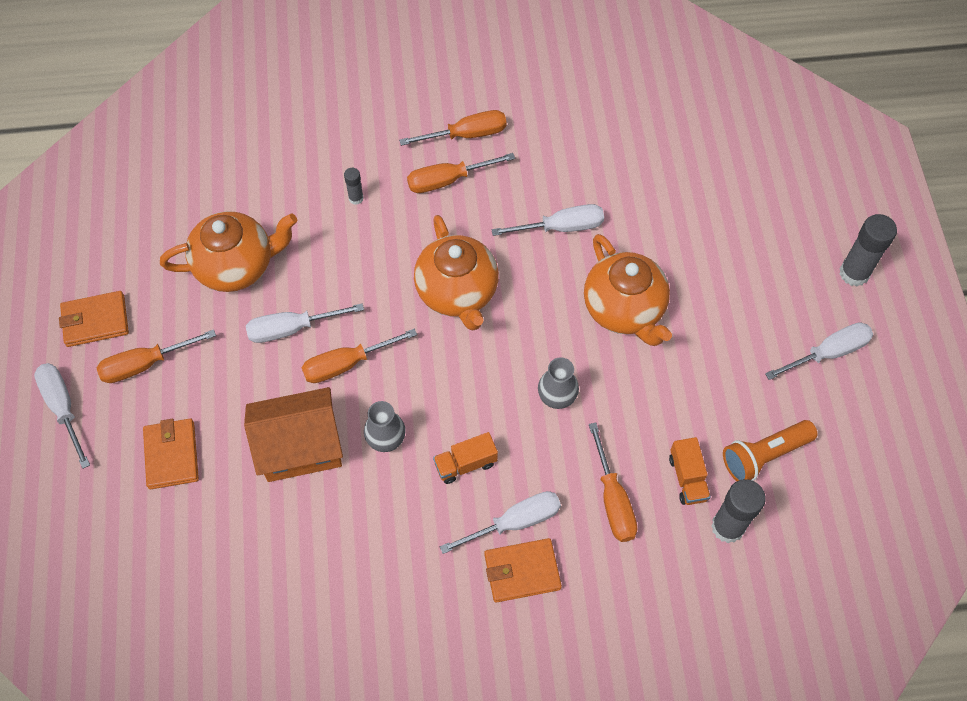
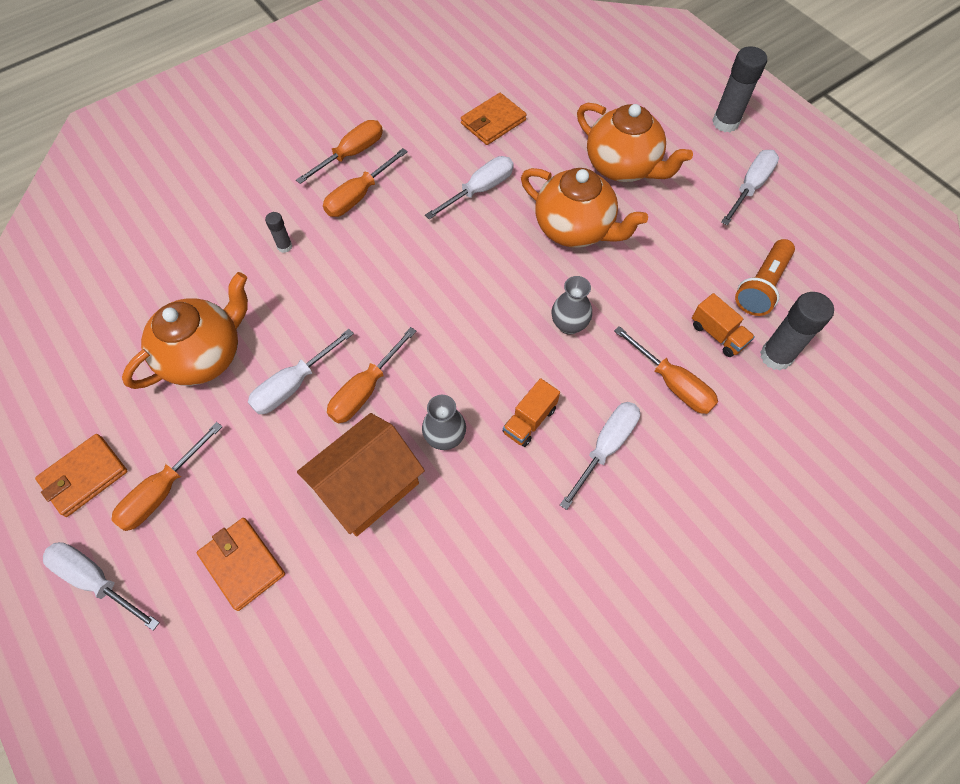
camera: 30 degrees left, 0 degrees up
orange teapot [414,215,499,331] -> orange teapot moved to [577,103,693,182]
orange wallet [484,538,562,603] -> orange wallet moved to [461,93,527,145]

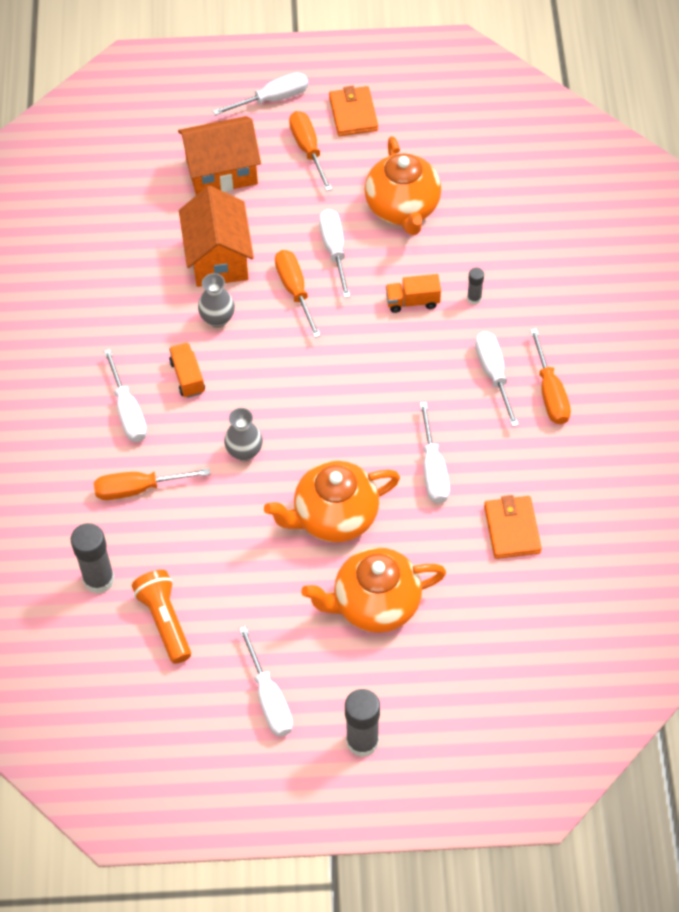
camera: 125 degrees right, 5 degrees down
orange wallet [197,518,285,611] -> orange house [178,116,261,195]
orange screwdriver [323,148,408,217] -> white screwdriver [475,331,519,427]
orange truck [692,293,755,357] -> orange truck moved to [386,274,441,313]

